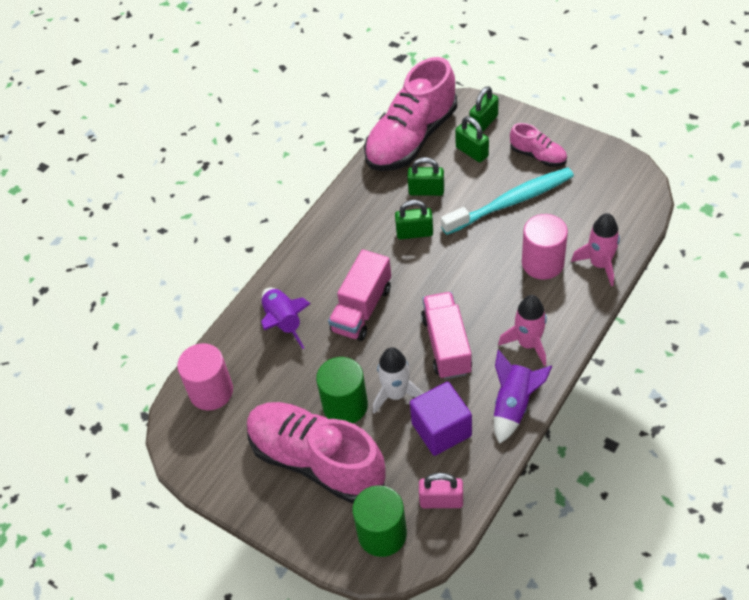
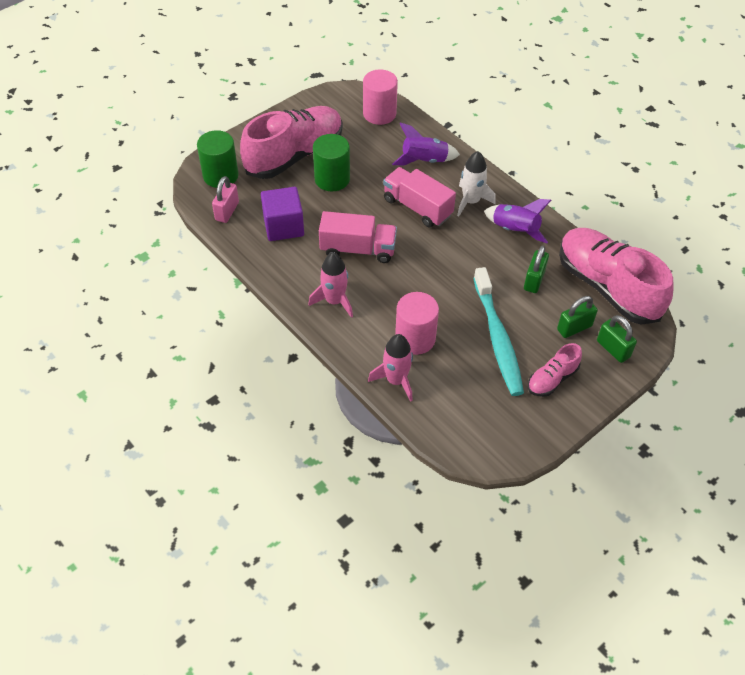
camera: 100 degrees right, 0 degrees up
white rocket [373,347,424,414] -> white rocket moved to [457,151,496,217]
green padlock [395,200,433,239] -> none
purple rocket [494,350,552,444] -> purple rocket moved to [484,199,551,243]

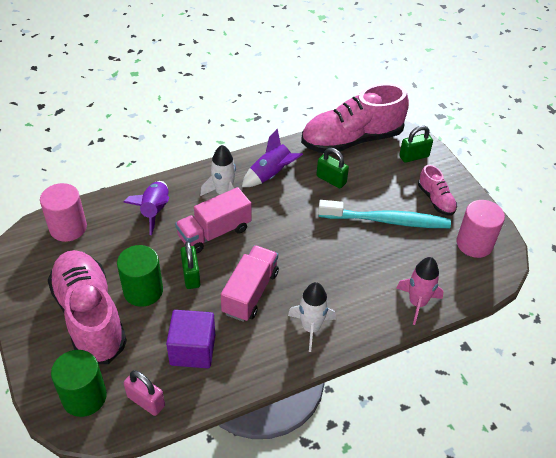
camera: 75 degrees left, 5 degrees down
pink rocket [308,253,353,318] -> white rocket [288,282,336,352]
pink cylinder [395,292,439,355] -> pink cylinder moved to [456,200,505,258]
green padlock [557,296,598,338] -> green padlock moved to [181,242,200,289]

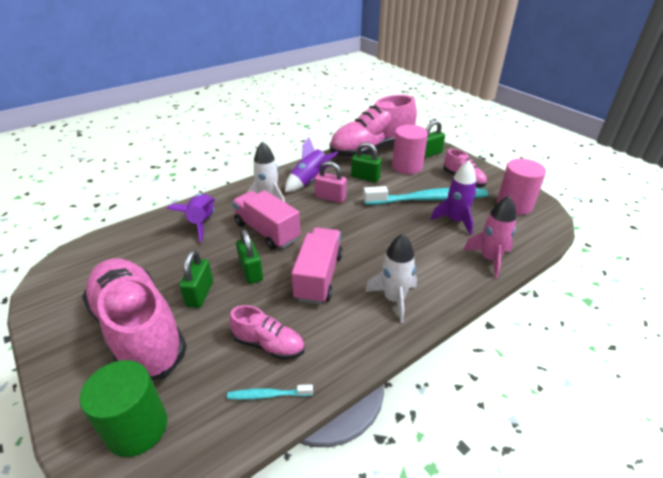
camera: 10 degrees left, 10 degrees down
pink cylinder [40,183,87,242] -> pink cylinder moved to [392,125,428,174]
green cylinder [117,245,163,307] -> green padlock [179,250,213,308]
pink padlock [124,370,165,416] -> pink padlock moved to [315,161,347,203]
purple cube [166,310,215,368] -> pink shoe [229,305,305,360]
pink truck [175,187,252,254] -> pink truck turned 90 degrees clockwise [232,190,301,250]
none -> turquoise toothbrush [227,384,313,400]
none -> purple rocket [430,161,477,235]

